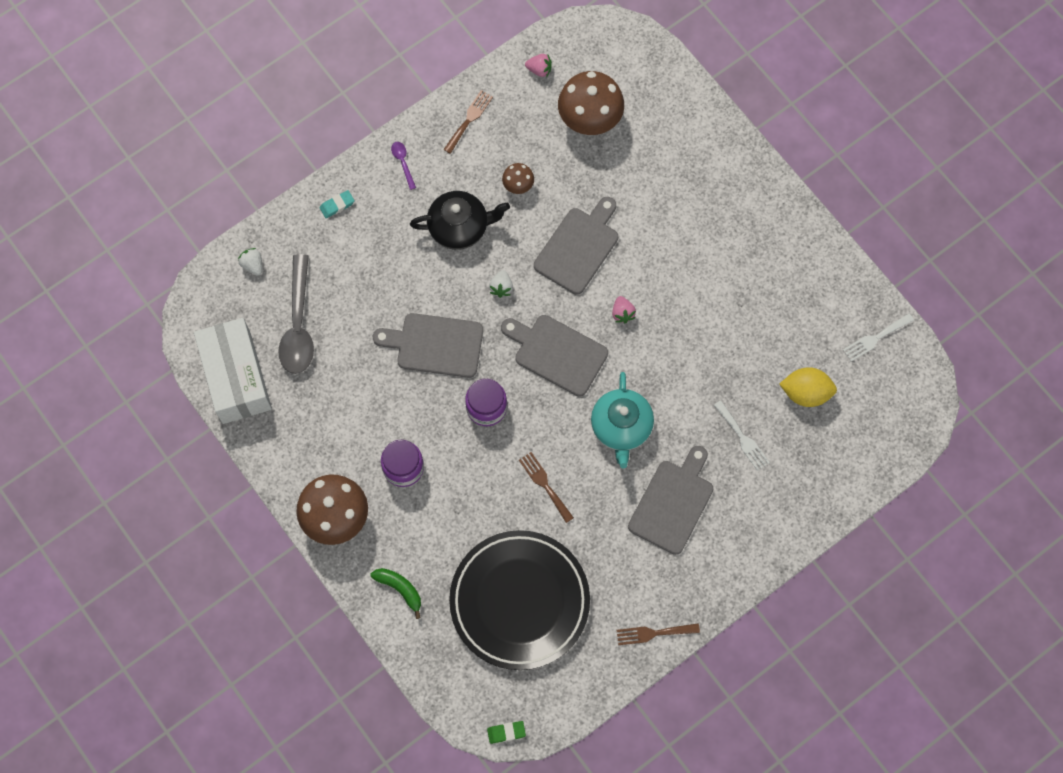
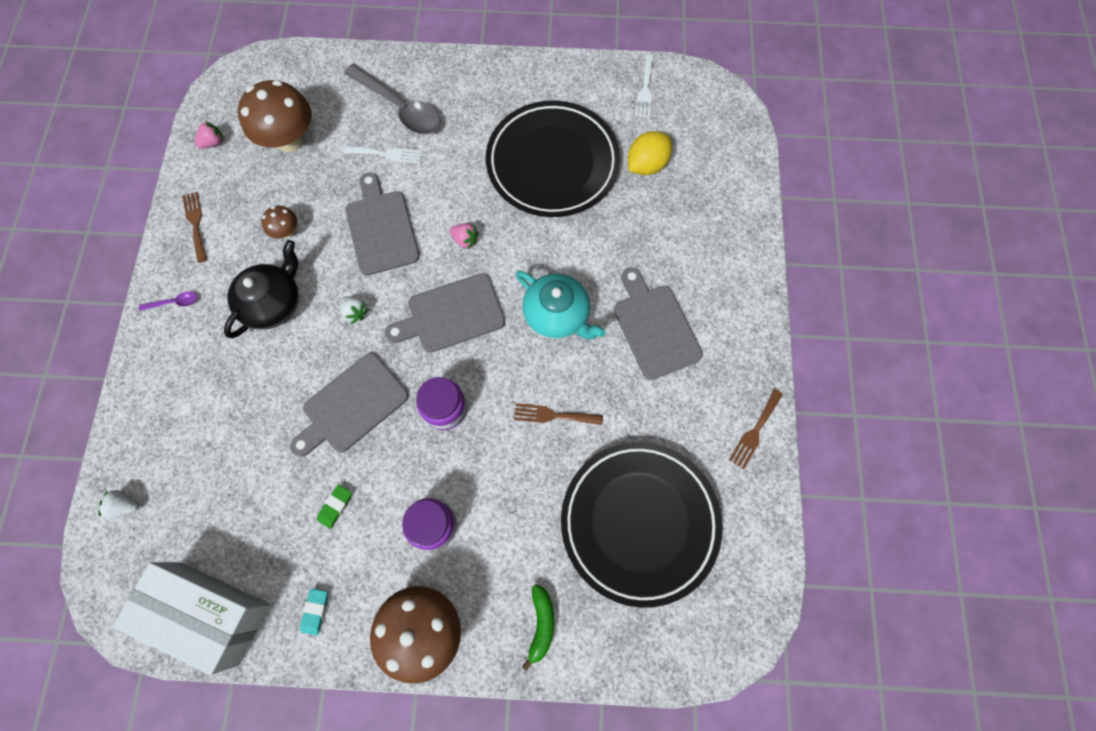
camera: 50 degrees left, 0 degrees up
grey spoon [278,254,314,374] -> grey spoon moved to [344,64,441,134]
turquoise eraser [320,190,354,218] -> turquoise eraser moved to [300,588,328,636]
green banana [371,568,421,619] -> green banana turned 105 degrees clockwise [522,584,554,671]
purple spoon [391,142,416,190] -> purple spoon turned 150 degrees clockwise [139,291,197,311]
green eraser [487,721,526,744] -> green eraser moved to [317,485,352,529]
white fork [714,400,770,471] -> white fork moved to [344,146,423,164]
none -> black plate [486,100,620,217]

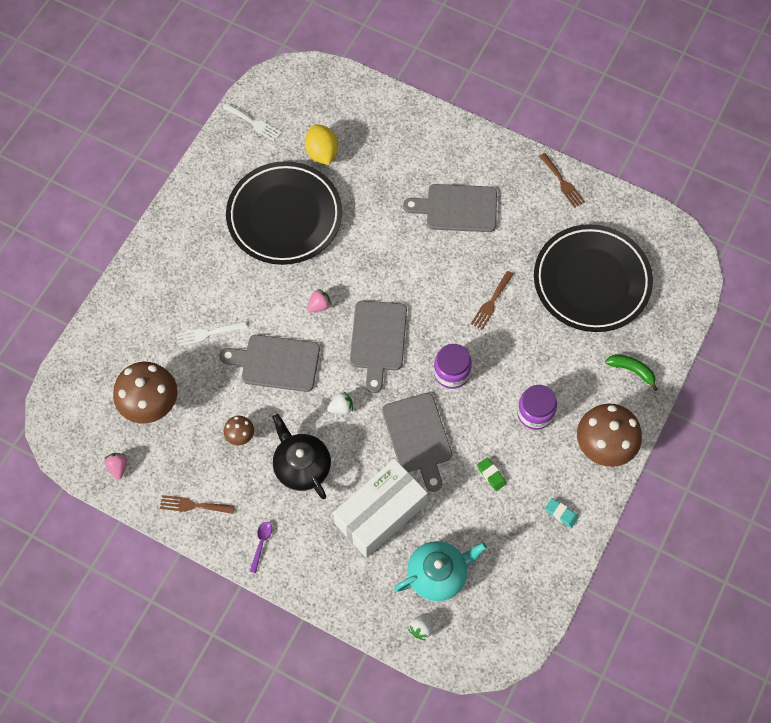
camera: 65 degrees left, 5 degrees down
white box [113,562,270,675] -> white box moved to [333,459,427,558]
grey spoon [344,64,441,134] -> none
white fork [344,146,423,164] -> white fork turned 135 degrees counterclockwise [176,321,247,346]
turquoise teapot [516,271,606,340] -> turquoise teapot moved to [394,541,487,602]

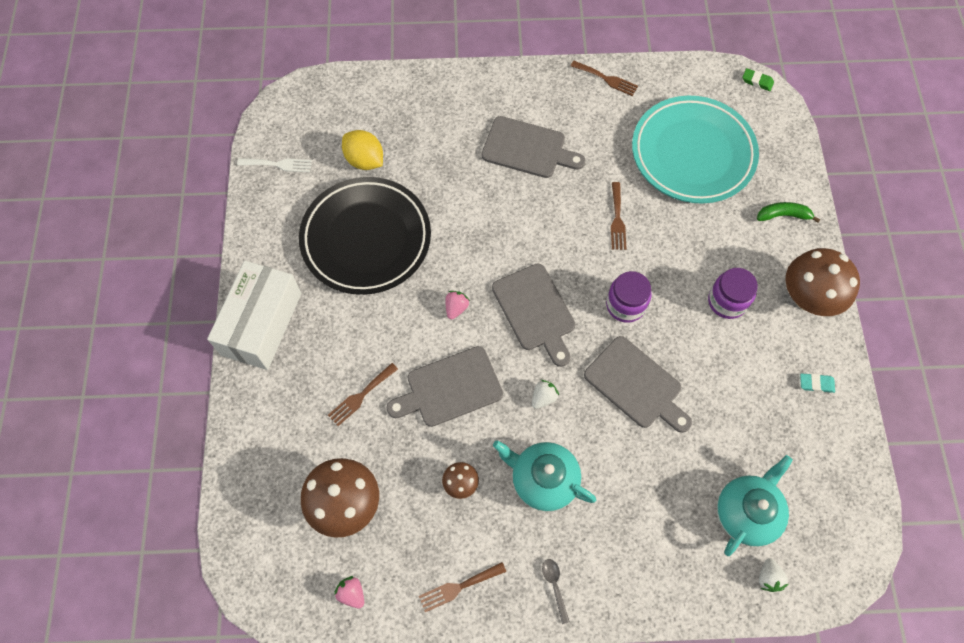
camera: 30 degrees left, 0 degrees up
white fork [176,321,247,346] -> brown fork [328,363,398,426]
purple spoon [250,522,272,573] -> grey spoon [542,559,570,624]
black teapot [272,414,331,499] -> turquoise teapot [493,440,596,512]
white box [333,459,427,558] -> white box moved to [207,261,302,370]
grey cutting board [403,184,497,232] -> grey cutting board turned 135 degrees counterclockwise [482,116,585,178]
green eraser [477,458,506,491] -> green eraser moved to [743,68,774,91]
black plate [534,224,653,332] -> turquoise plate [632,96,759,203]

